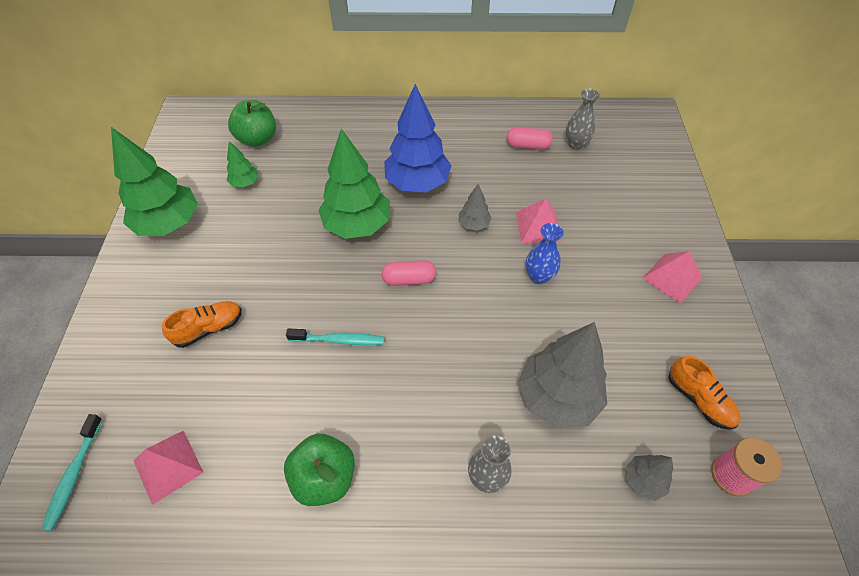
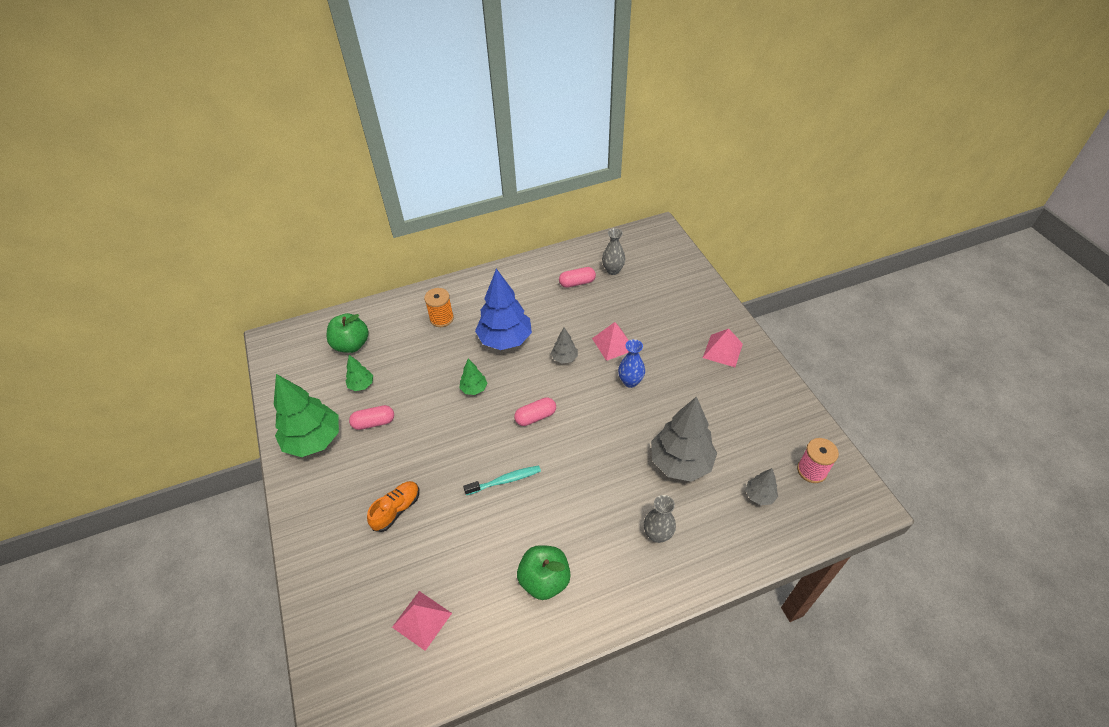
camera: 20 degrees left, 5 degrees down
turquoise toothbrush [41,414,103,531] -> none
green tree [318,128,390,239] -> green tree [460,359,487,395], size x0.47
orange shoe [669,356,741,430] -> none
none -> pink capsule [349,405,394,430]
none -> orange spool [424,288,454,327]

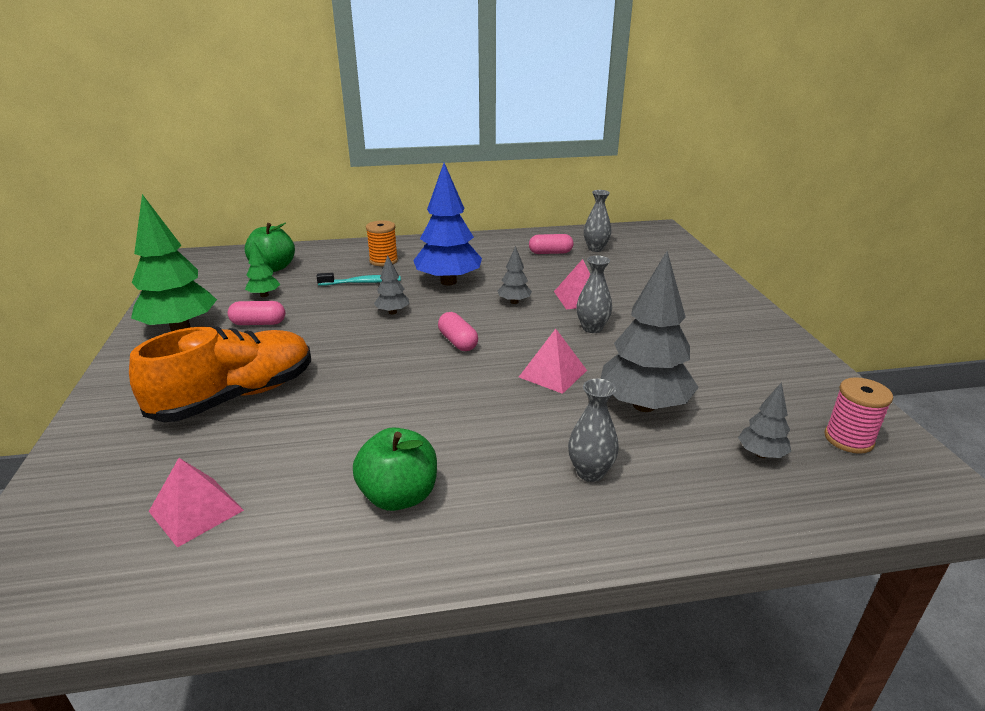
camera: 10 degrees right, 20 degrees down
orange shoe [367,481,419,532] -> orange shoe [129,326,311,422], size x1.97
green tree [460,359,487,395] -> grey tree [374,255,409,314]
turquoise toothbrush [463,465,541,495] -> turquoise toothbrush moved to [316,273,401,286]
pink capsule [514,397,556,426] -> pink capsule turned 75 degrees clockwise [438,312,478,351]
blue vase [618,339,645,388] -> grey vase [576,256,612,333]
pink pyramid [703,328,743,367] -> pink pyramid moved to [519,329,587,394]

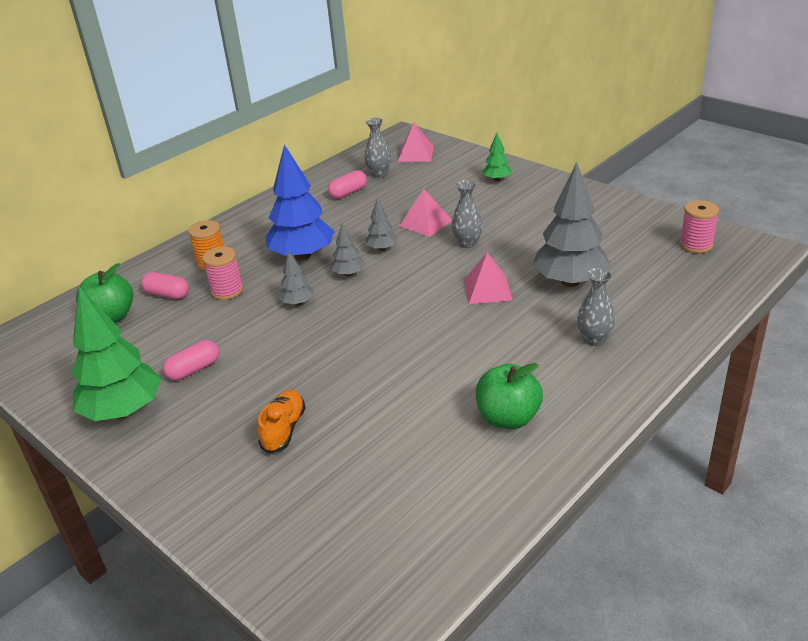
camera: 35 degrees left, 5 degrees up
orange shoe [129,326,311,422] -> orange shoe [258,389,306,454], size x0.51
pink pyramid [149,458,244,548] -> pink pyramid moved to [398,123,434,162]
green tree [245,240,280,297] -> green tree moved to [483,133,512,181]
turquoise toothbrush [316,273,401,286] -> pink spool [202,247,243,300]
pink capsule [438,312,478,351] -> pink capsule moved to [141,272,189,299]
grey tree [738,382,791,458] -> grey tree moved to [331,223,365,276]

